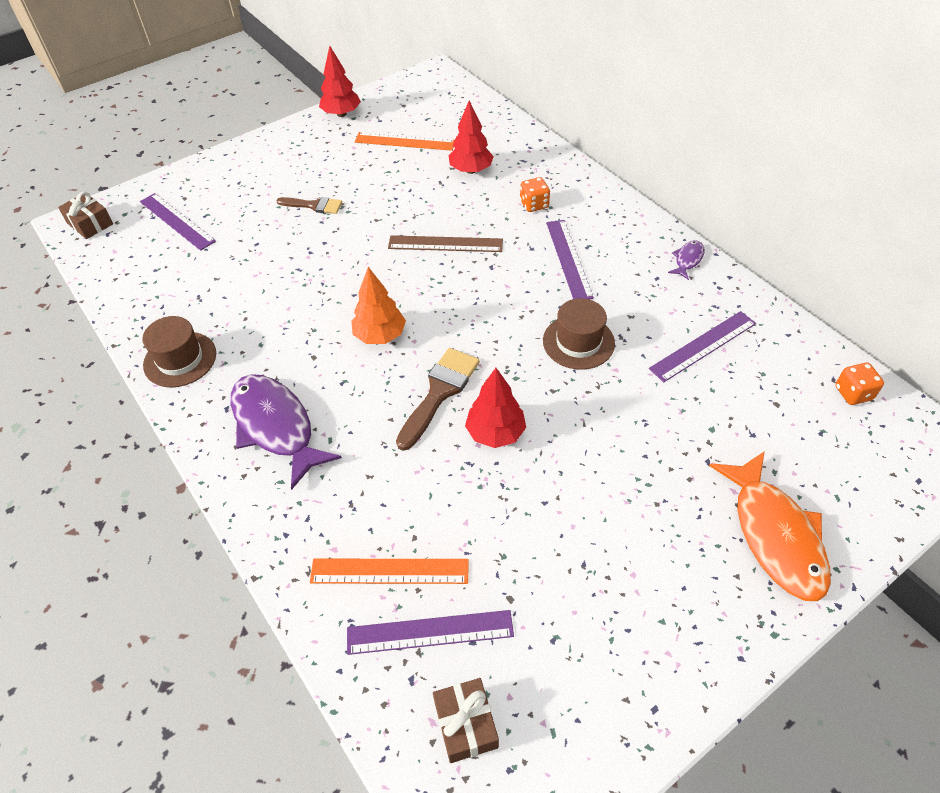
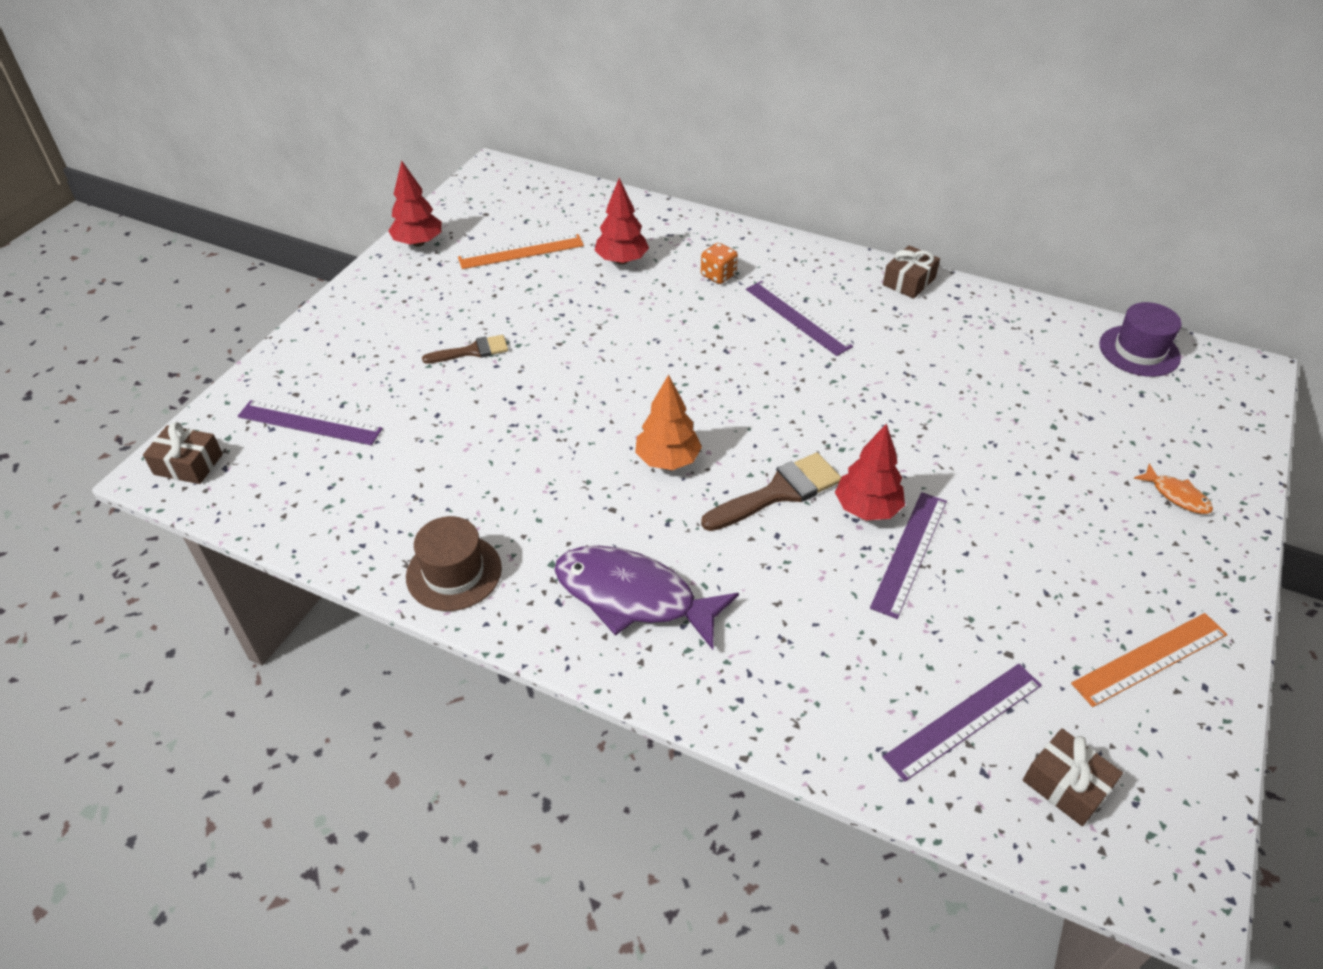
camera: 30 degrees left, 5 degrees down
orange ruler [310,559,469,584] -> orange ruler moved to [1071,613,1228,707]
brown ruler [388,235,503,252] -> none
brown brush [396,348,480,451] -> brown brush turned 60 degrees clockwise [701,453,842,531]
brown hat [543,298,615,370] -> none
purple ruler [649,311,756,382] -> purple ruler moved to [870,492,947,619]
purple fish [668,240,705,280] -> brown gift [883,245,940,299]
orange fish [709,451,831,601] -> orange fish [1134,464,1213,514], size x0.45
orange dice [836,363,884,405] -> purple hat [1099,302,1182,377]

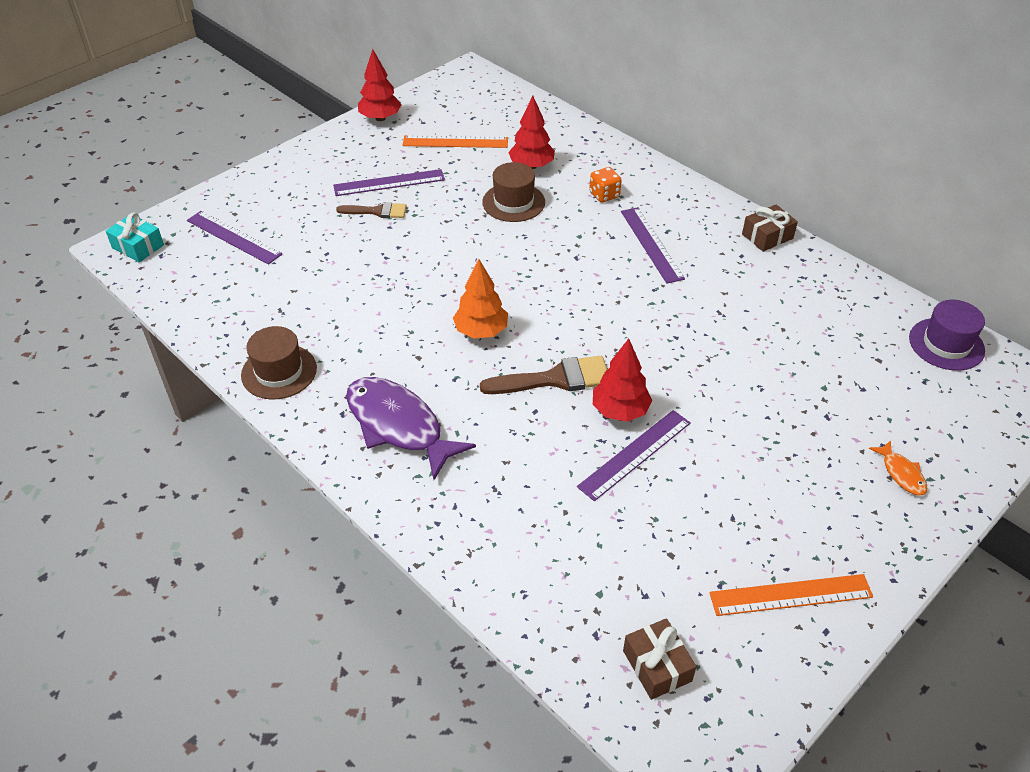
camera: 20 degrees right, 0 degrees up
brown gift [143,422,223,484] -> turquoise gift [106,213,164,262]
purple ruler [883,664,1042,782] -> purple ruler moved to [333,169,445,196]
none -> brown hat [482,162,545,222]

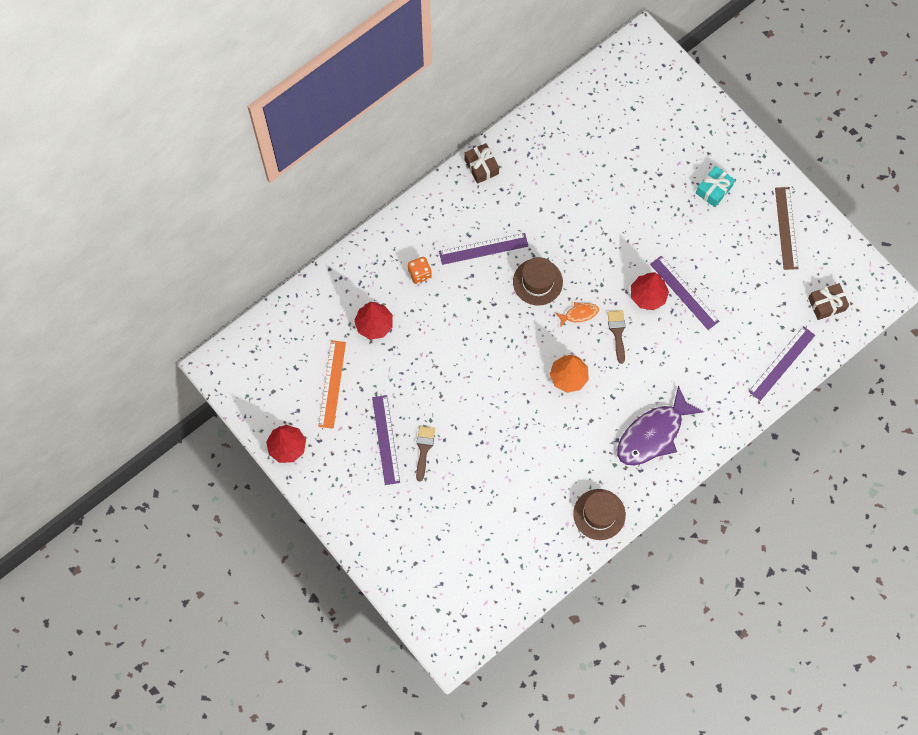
camera: 85 degrees left, 25 degrees up
turquoise gift [106,213,164,262] -> turquoise gift moved to [696,166,735,207]
purple ruler [187,211,282,265] -> purple ruler moved to [749,326,815,401]
brown brush [480,356,607,394] -> brown brush [608,310,626,364], size x0.63
brown hat [482,162,545,222] -> brown hat moved to [513,257,563,306]
orange ruler [709,574,873,616] -> brown ruler [775,187,799,270]
orange fish [869,440,927,495] -> orange fish moved to [556,302,599,328]
purple hat [909,300,985,371] -> none

